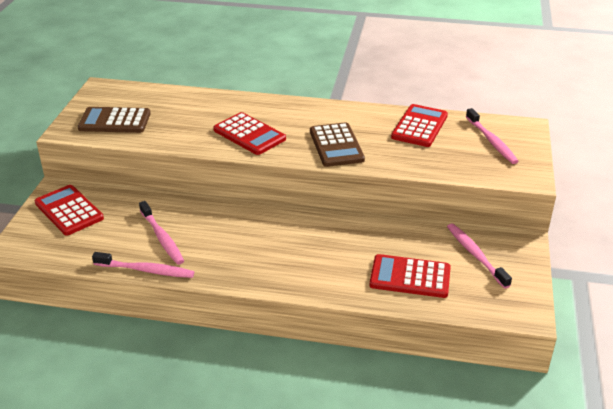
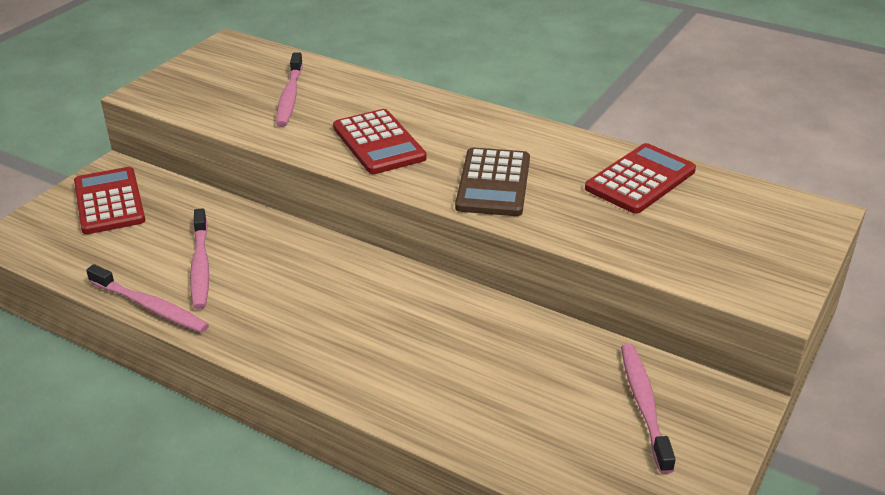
camera: 20 degrees right, 0 degrees up
brown calculator [78,107,151,133] -> none
red calculator [370,254,451,298] -> none
pink toothbrush [466,108,519,164] -> pink toothbrush moved to [276,52,303,127]

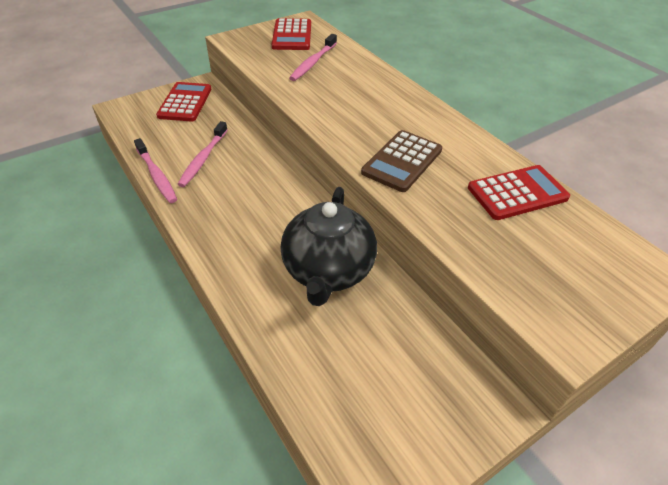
camera: 25 degrees right, 10 degrees up
red calculator [333,109,427,174] -> red calculator moved to [272,18,311,50]
pink toothbrush [621,344,676,474] -> none
none -> black teapot [281,187,377,306]

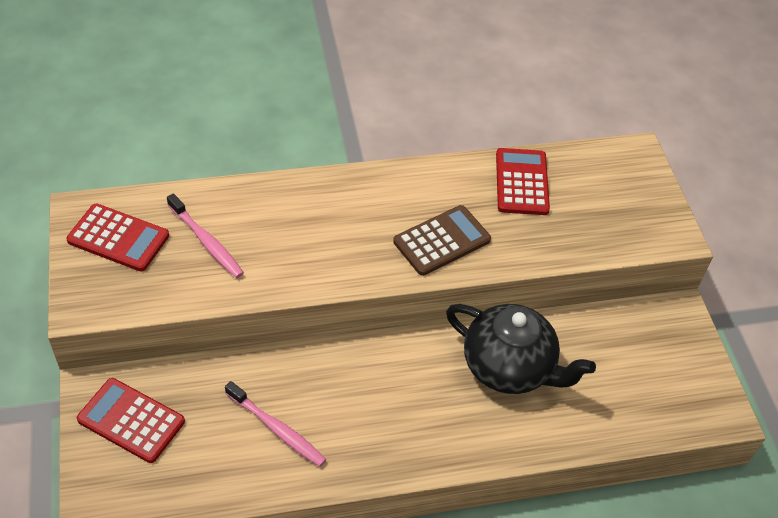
camera: 70 degrees left, 5 degrees up
pink toothbrush [134,138,177,203] -> none
brown calculator [361,130,442,192] -> brown calculator turned 90 degrees counterclockwise [393,205,491,276]

